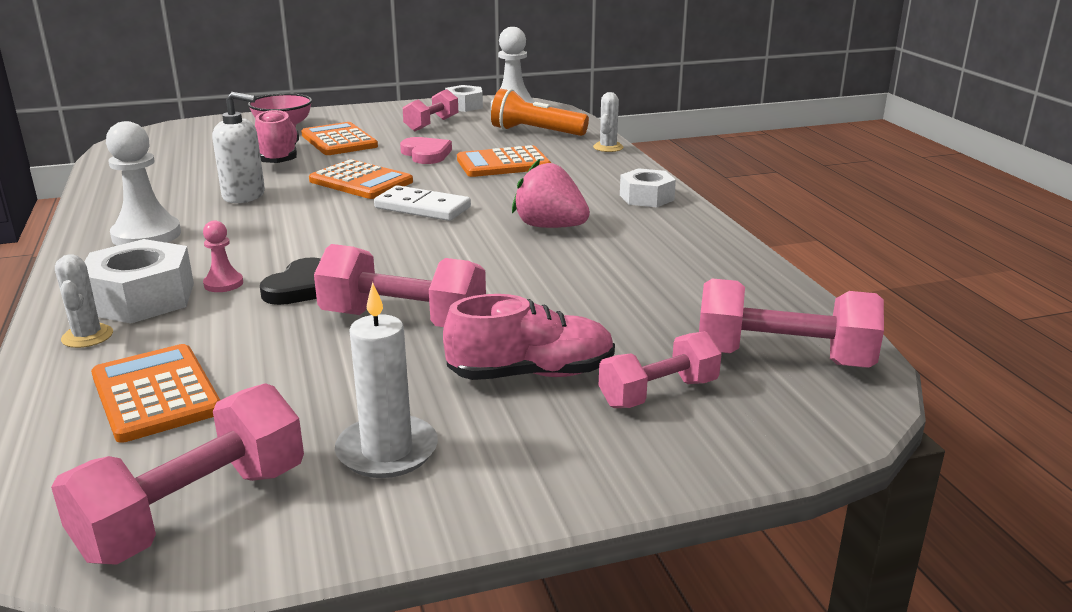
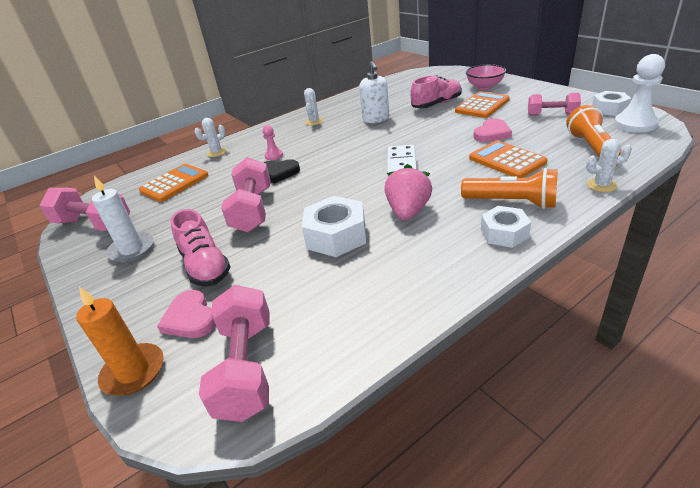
camera: 75 degrees right, 10 degrees up
white nut [84,239,194,324] -> white nut moved to [302,196,366,257]
white pawn [106,121,181,246] -> white cactus [304,88,323,125]
orange calculator [309,159,413,199] -> none
pink dumbbell [599,331,722,408] -> pink heart [157,290,216,338]
none -> orange candle [76,287,164,396]
none -> orange flashlight [461,168,557,209]

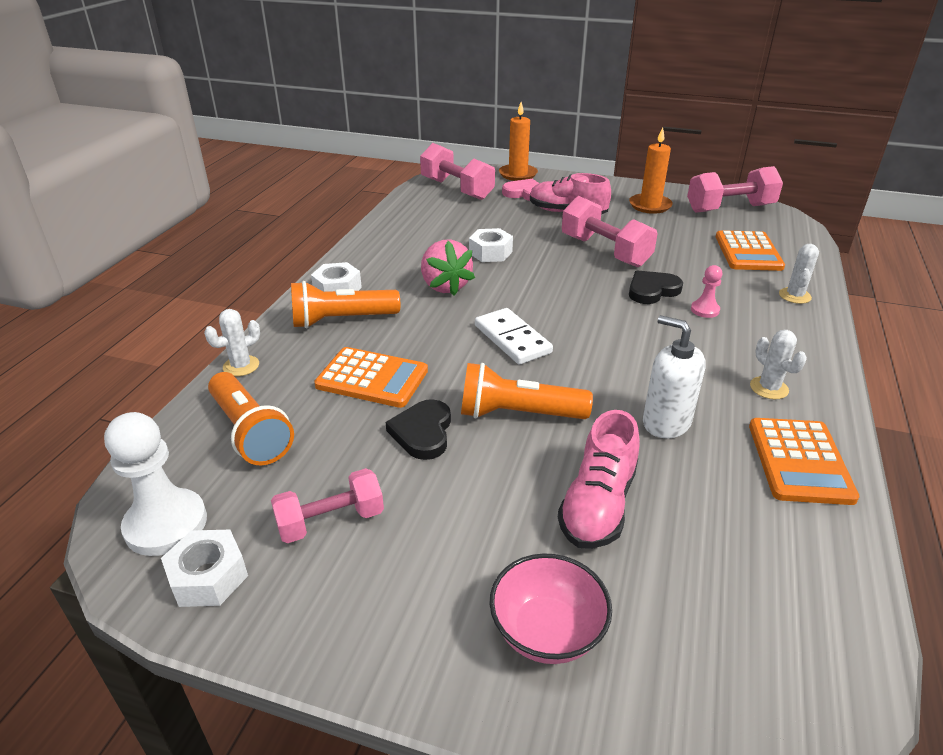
camera: 140 degrees right, 0 degrees up
white candle [92,176,154,262] -> orange candle [629,128,673,214]
white nut [302,196,366,257] -> white nut [469,228,513,262], size x0.65
orange calculator [455,91,510,118] -> orange calculator moved to [749,418,860,505]
pink heart [473,118,512,142] -> black heart [386,399,451,460]
none -> orange flashlight [461,363,593,419]

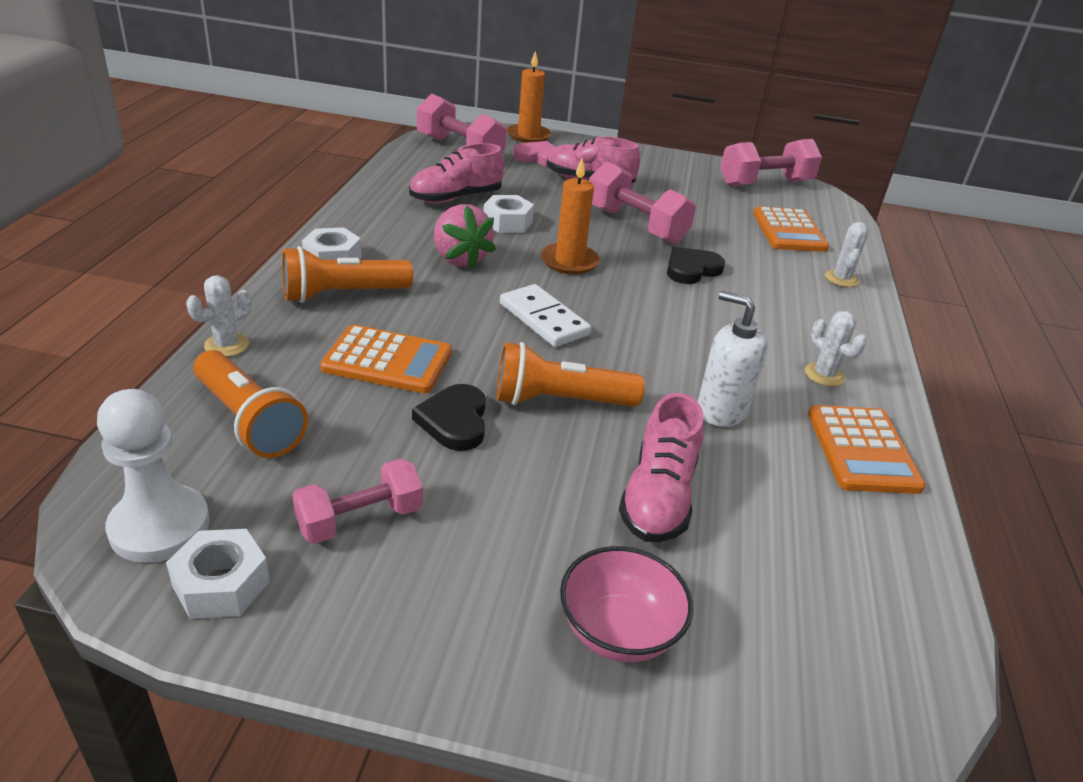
camera: 10 degrees left, 0 degrees up
orange candle [629,128,673,214] -> orange candle moved to [541,158,600,274]
pink pawn [691,265,722,318] -> none
none -> pink shoe [409,143,504,203]

